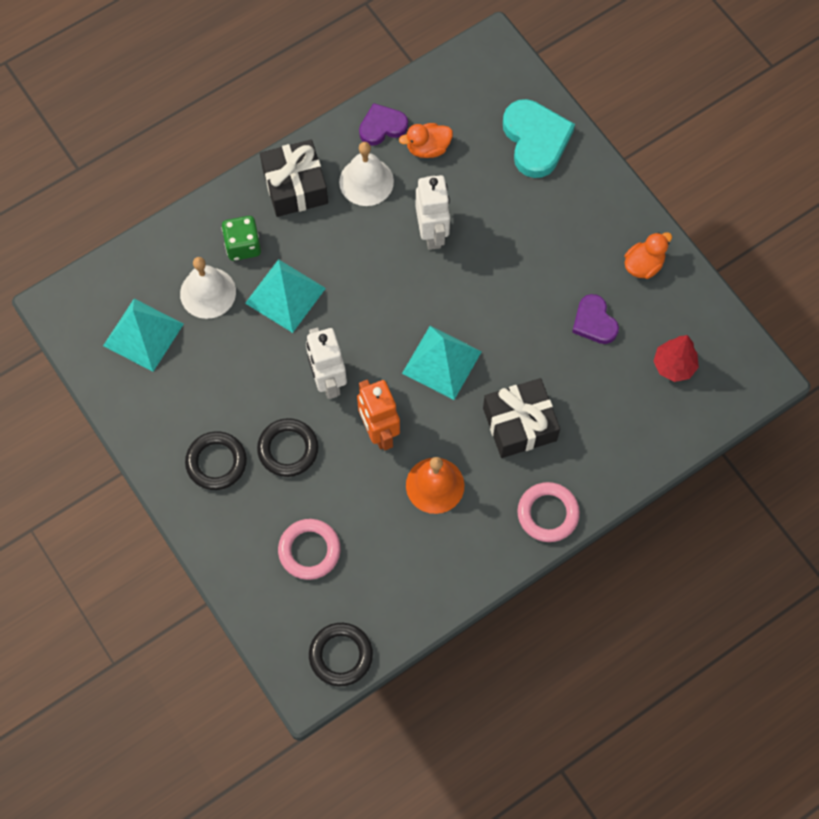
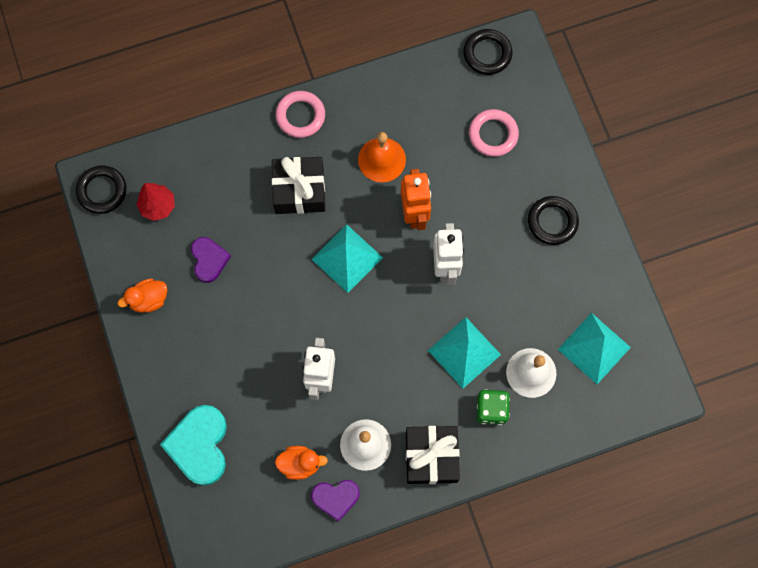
camera: 165 degrees left, 5 degrees up
black ring [257,418,318,477] -> black ring moved to [76,165,126,214]

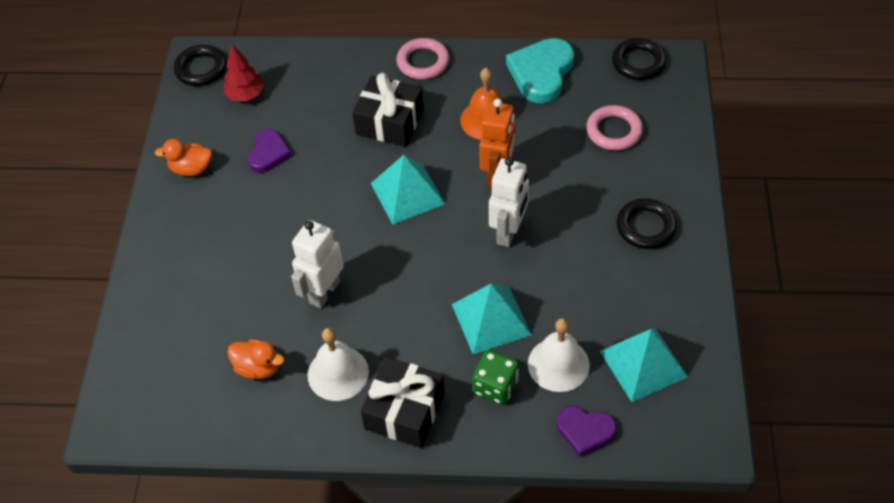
camera: 25 degrees right, 20 degrees down
turquoise heart [160,405,227,486] -> turquoise heart moved to [506,38,574,103]
purple heart [311,480,360,522] -> purple heart moved to [557,406,617,457]

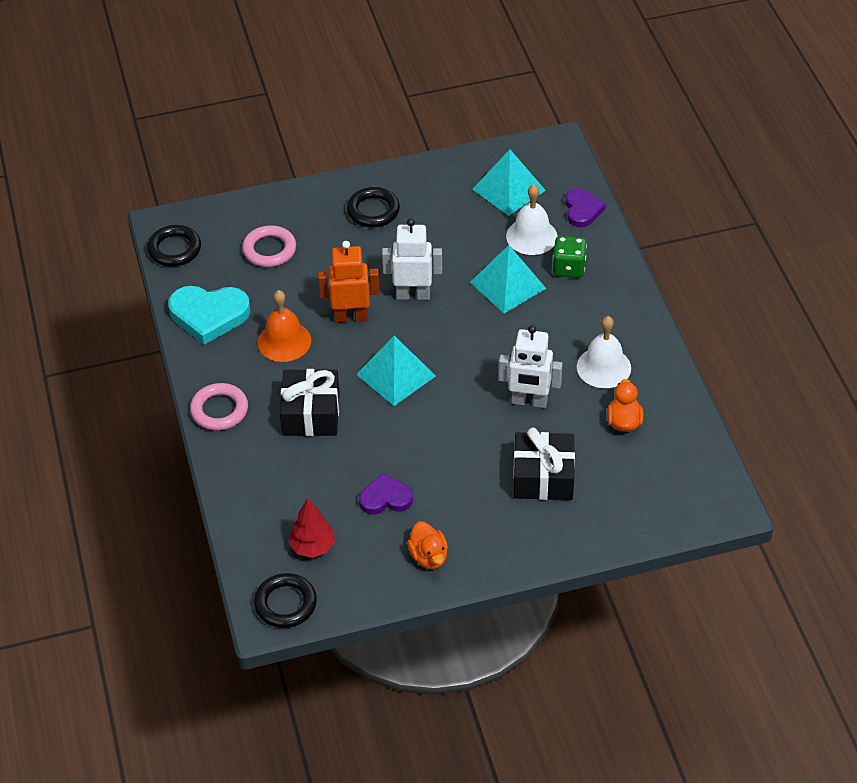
camera: 110 degrees left, 5 degrees down
black gift [361,357,445,448] -> black gift moved to [513,428,575,500]

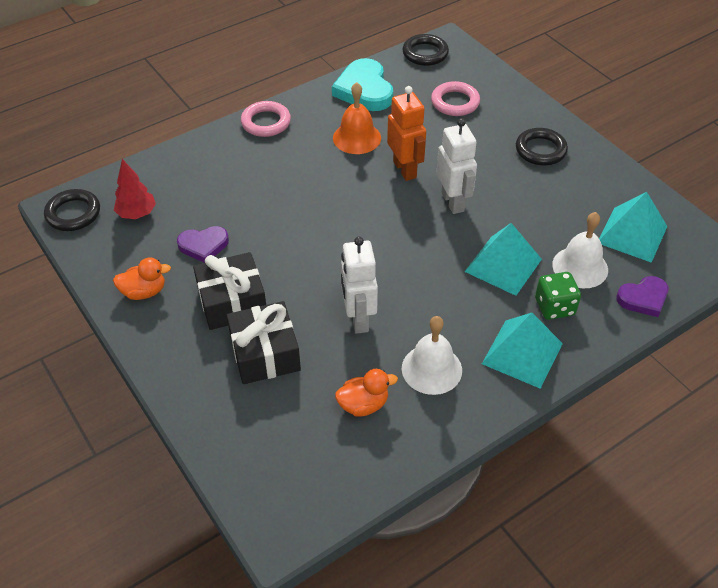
camera: 70 degrees right, 0 degrees up
black gift [280,369,340,436] -> black gift moved to [193,252,266,330]
turquoise pyramid [356,336,436,406] -> turquoise pyramid moved to [482,313,563,389]
purple heart [359,473,413,515] -> purple heart turned 105 degrees clockwise [177,226,229,263]
orange duck [407,521,448,569] -> orange duck turned 150 degrees counterclockwise [113,257,171,300]

